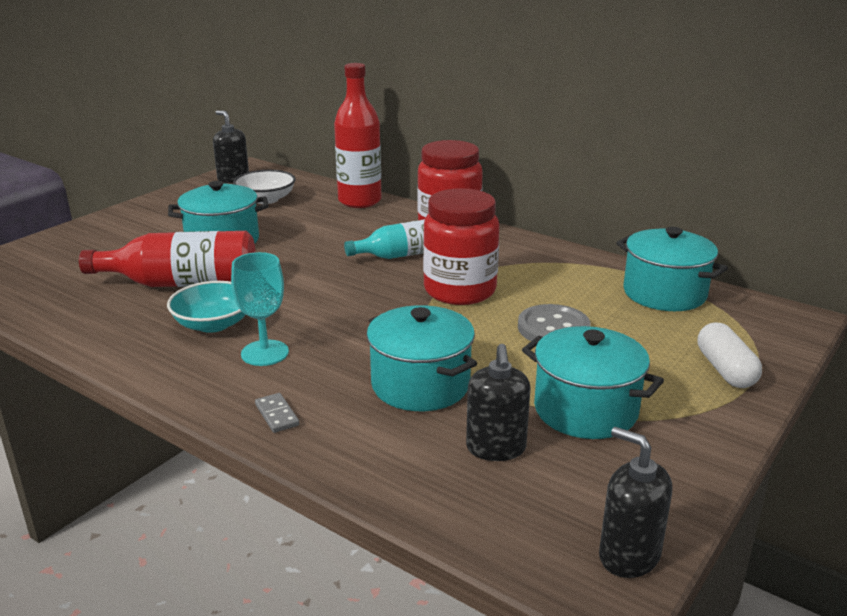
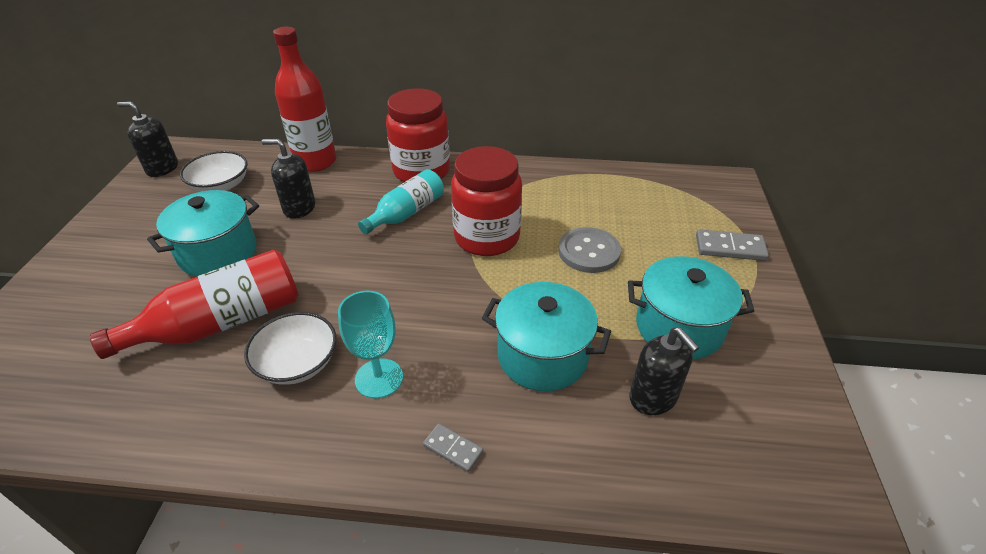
camera: 30 degrees left, 15 degrees up
turquoise bowl [167,281,246,333] -> white bowl [244,312,336,385]
black soap dispenser [599,427,672,578] -> black soap dispenser moved to [262,139,315,219]
turquoise pot [617,227,728,311] -> none
white capsule [698,322,762,388] -> grey domino [696,230,769,261]

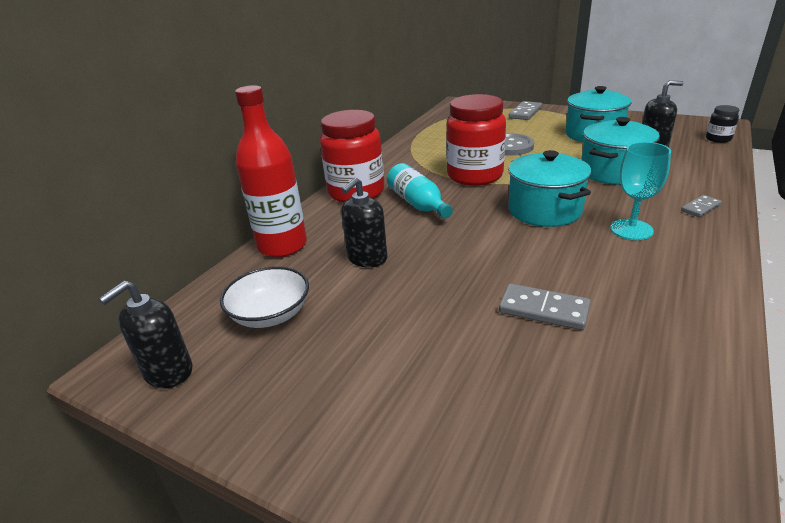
camera: 65 degrees left, 10 degrees down
red bottle [90,250,299,359] -> grey domino [499,284,591,330]
turquoise pot [147,190,259,277] -> turquoise pot moved to [508,150,591,227]
white bowl [244,312,336,385] -> none
none -> black jar [706,105,739,143]

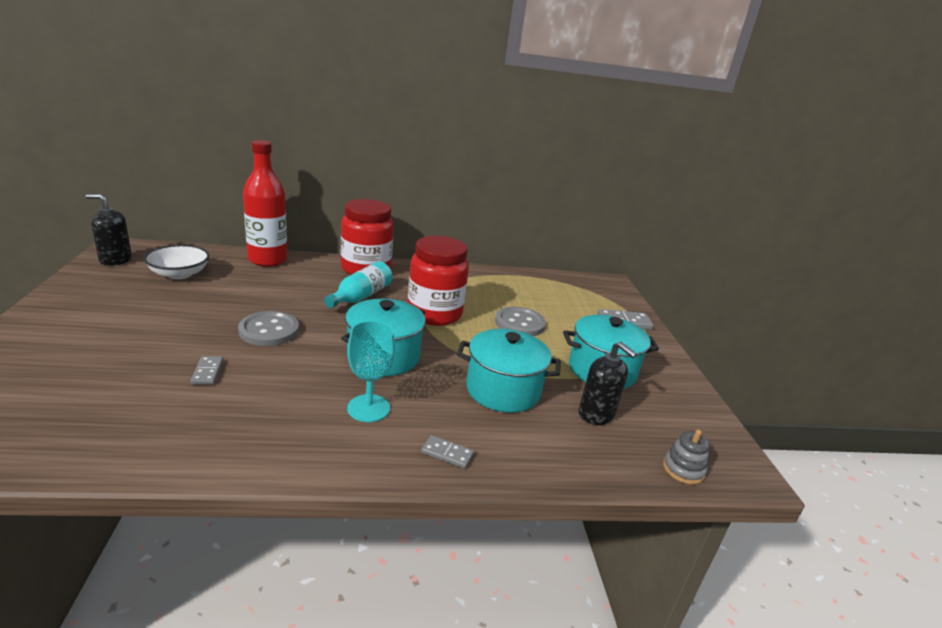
camera: 50 degrees right, 5 degrees down
black soap dispenser [341,177,388,268] -> none
grey domino [499,284,591,330] -> grey domino [191,356,224,385], size x0.62
black jar [706,105,739,143] -> grey stacking toy [663,429,710,485]
none -> grey button [238,311,299,346]

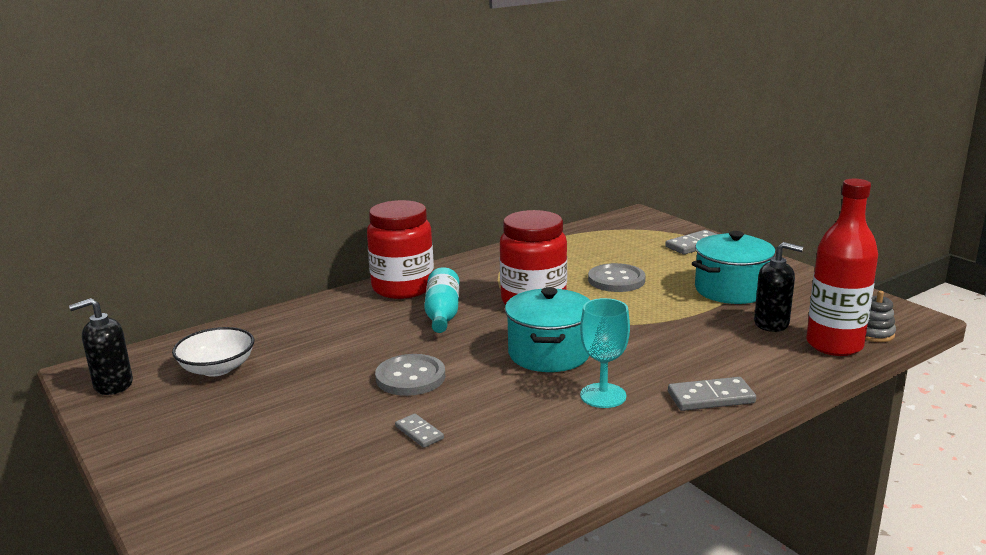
camera: 25 degrees left, 5 degrees down
red bottle [243,140,287,267] -> red bottle moved to [806,179,878,356]
grey domino [421,435,474,468] -> grey domino [668,377,756,411], size x1.61
turquoise pot [457,329,561,413] -> none

